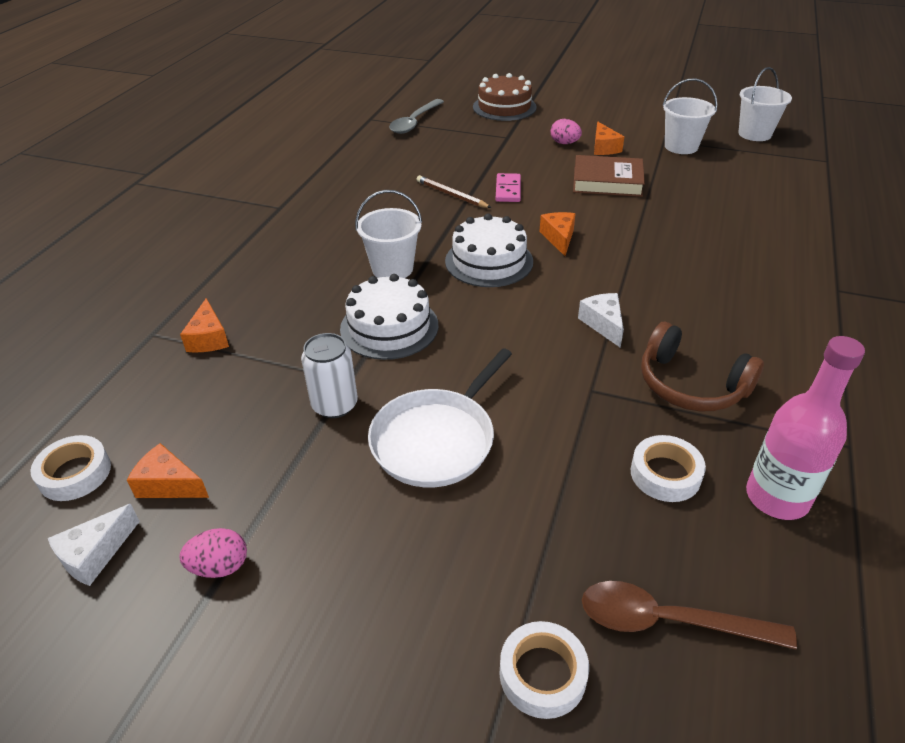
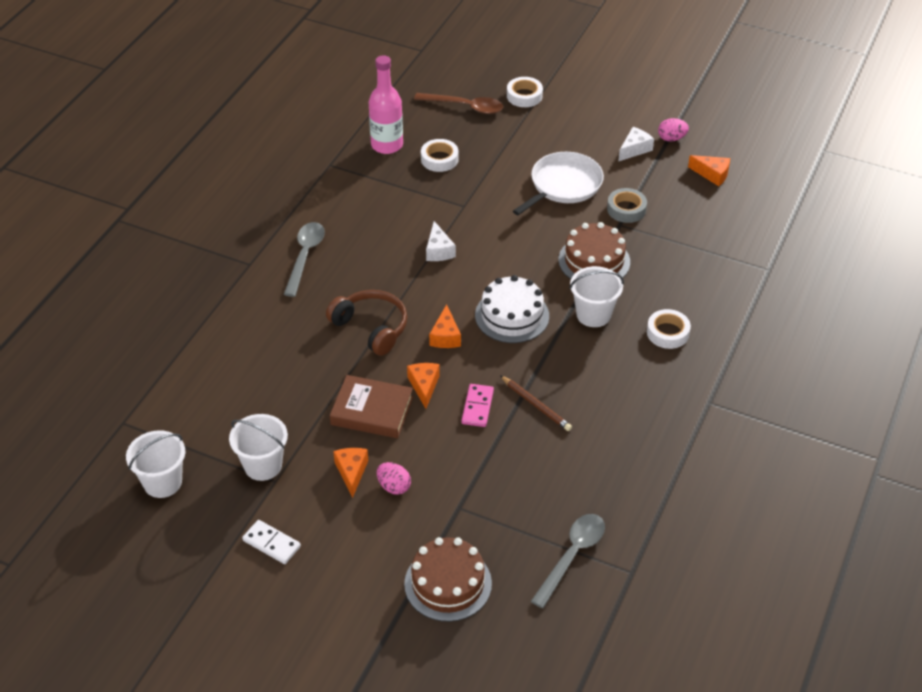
camera: 175 degrees left, 5 degrees up
white tape [30,435,111,501] -> white tape moved to [647,309,691,349]
white cheese [48,504,140,586] -> white cheese moved to [618,127,654,162]
orange cheese [180,298,229,352] -> orange cheese moved to [407,363,440,409]
white can [301,333,358,418] -> grey tape [607,188,647,223]
white cake [340,274,438,360] -> brown cake [558,222,630,279]
brown headphones [641,322,764,411] -> brown headphones moved to [326,290,407,356]
none -> white domino [242,520,301,564]
none -> grey spoon [284,222,325,297]

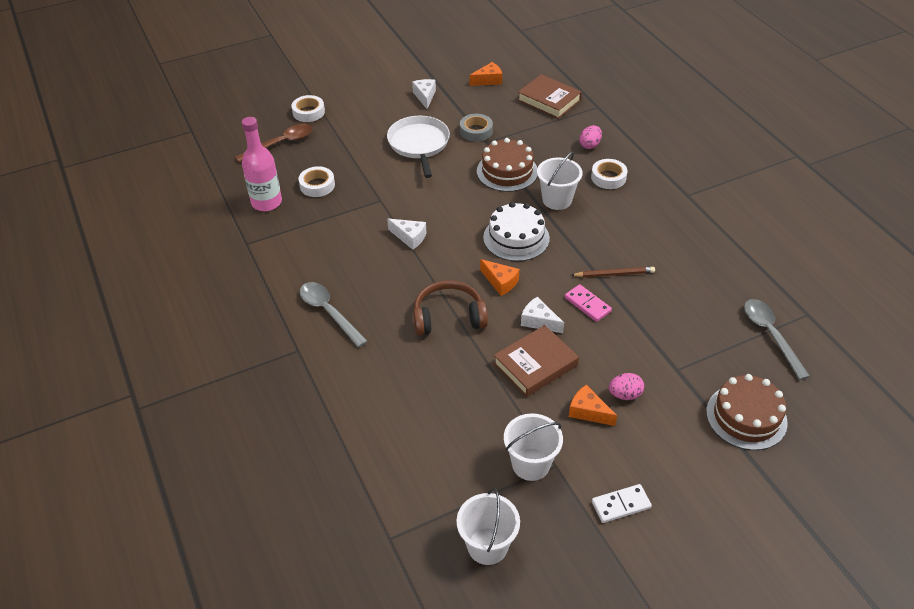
camera: 50 degrees left, 0 degrees up
orange cheese [407,363,440,409] -> white cheese [521,297,564,333]
pink egg [658,118,689,142] -> pink egg moved to [579,125,602,149]
none -> brown book [518,74,582,119]

